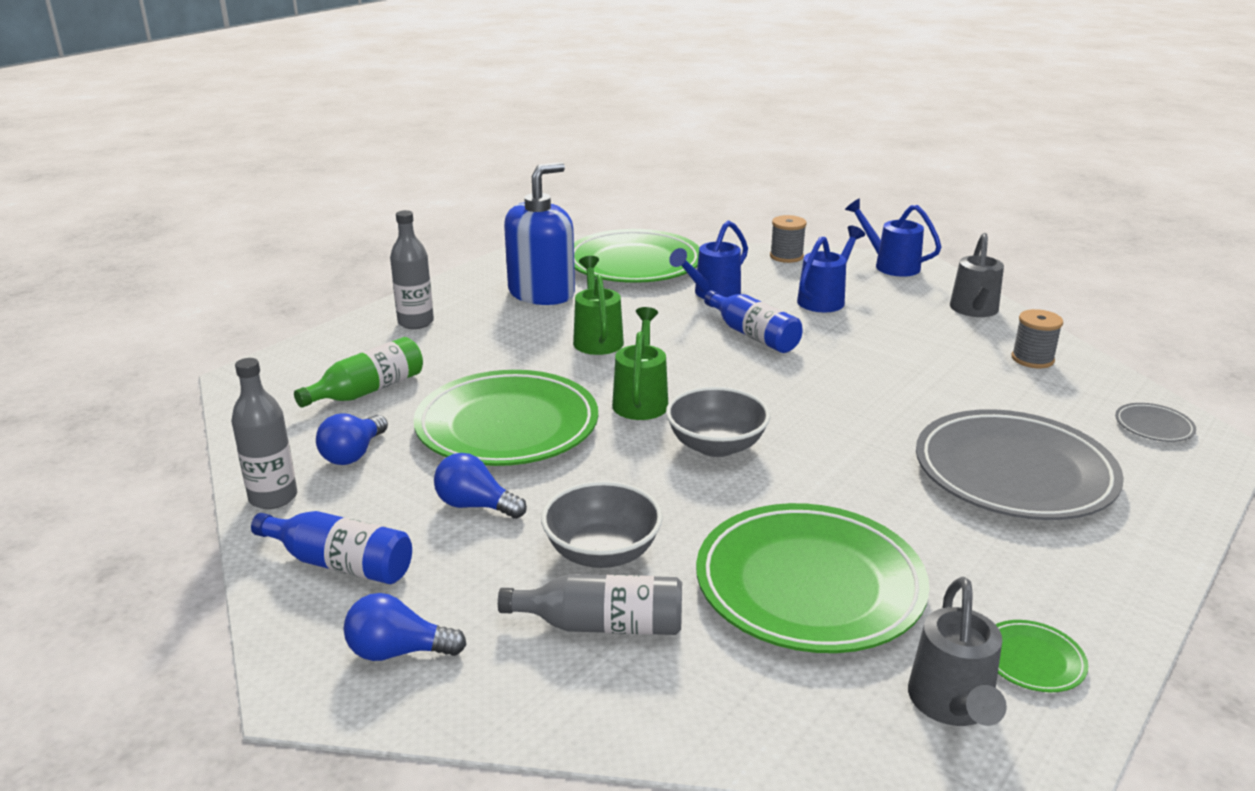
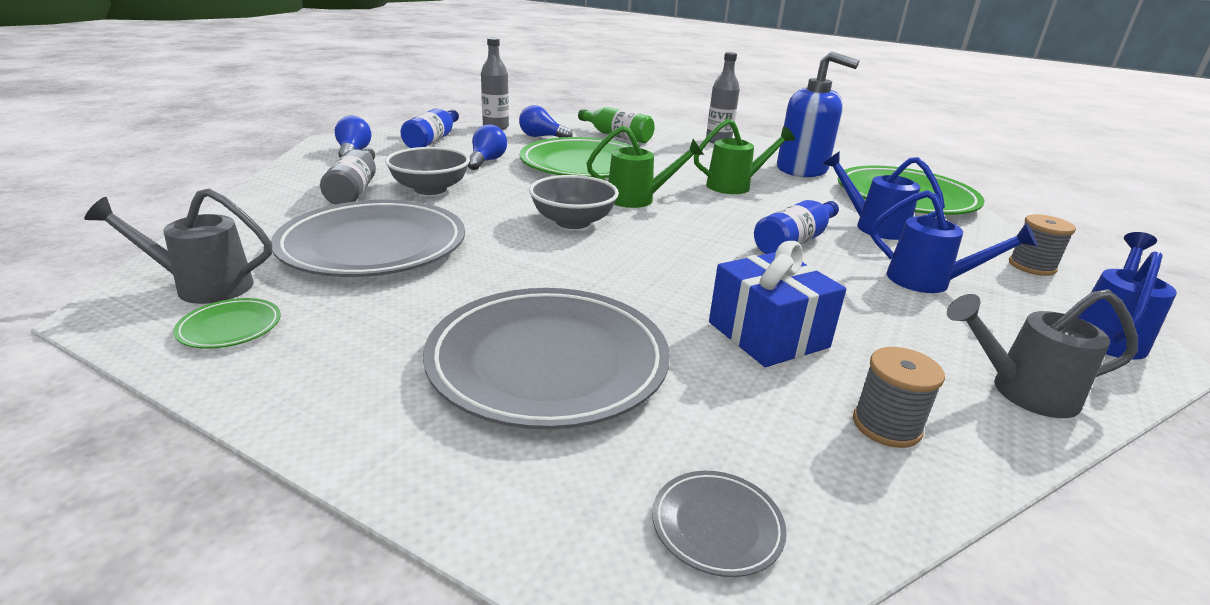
camera: 80 degrees right, 0 degrees up
green plate [696,503,930,653] -> grey plate [271,200,465,277]
none -> blue gift [709,241,846,367]

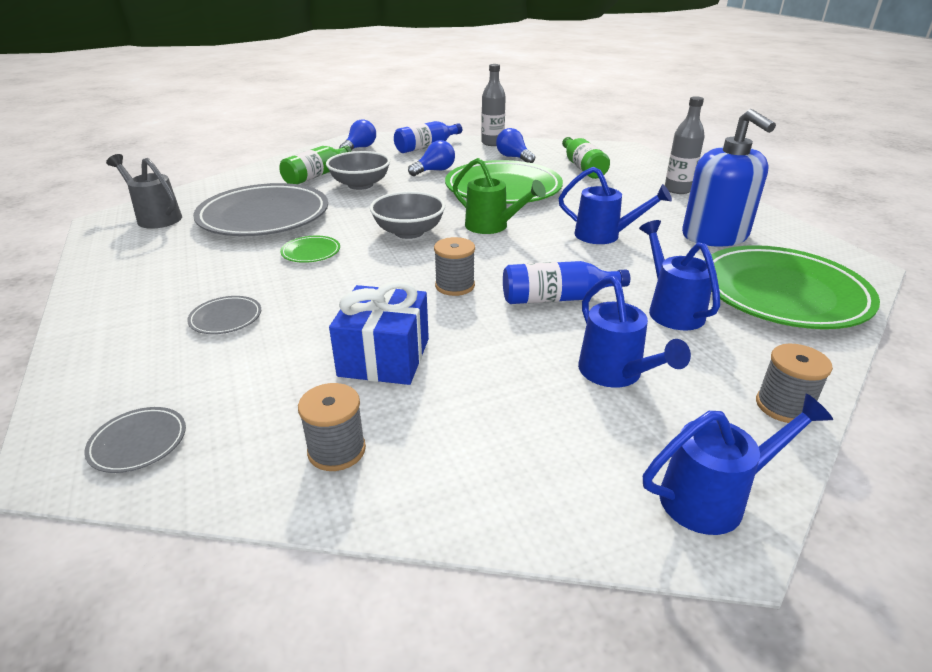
camera: 40 degrees right, 5 degrees up
green plate [173,298,281,349] -> green plate moved to [280,236,340,263]
grey bottle [320,147,376,205] -> green bottle [279,145,352,184]
grey plate [423,288,670,429] -> grey plate [187,296,261,334], size x0.41
green watering can [694,119,795,194] -> blue watering can [558,167,672,244]
grey watering can [947,289,1138,418] -> none
none -> grey spool [434,237,475,296]

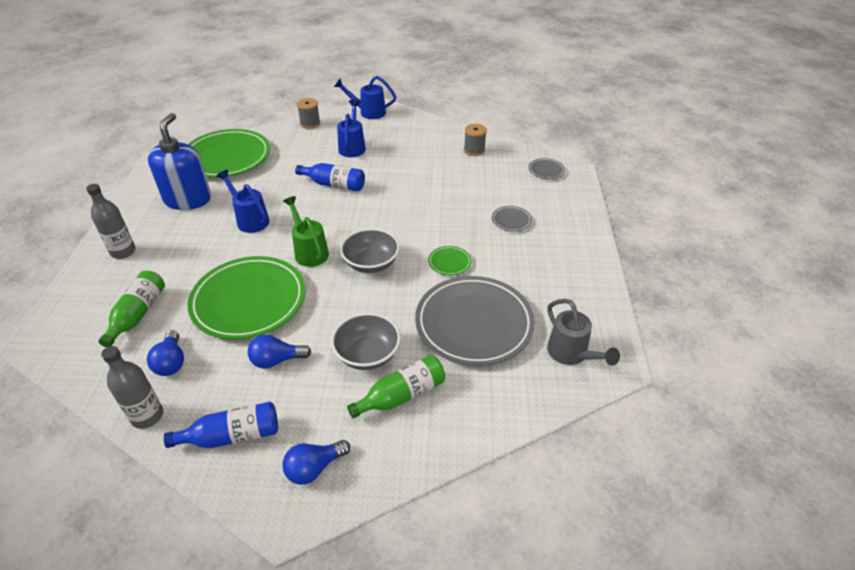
camera: 155 degrees left, 10 degrees up
blue gift [329,281,429,385] -> none
grey spool [434,237,475,296] -> none
blue watering can [639,220,720,330] -> none

